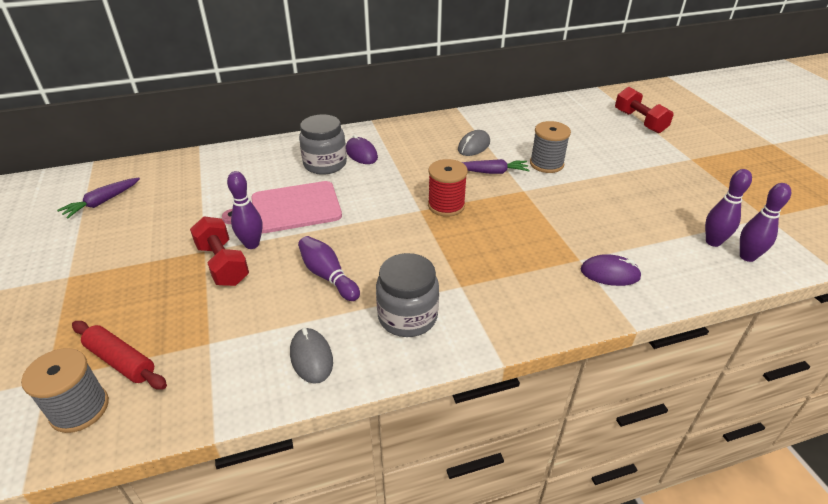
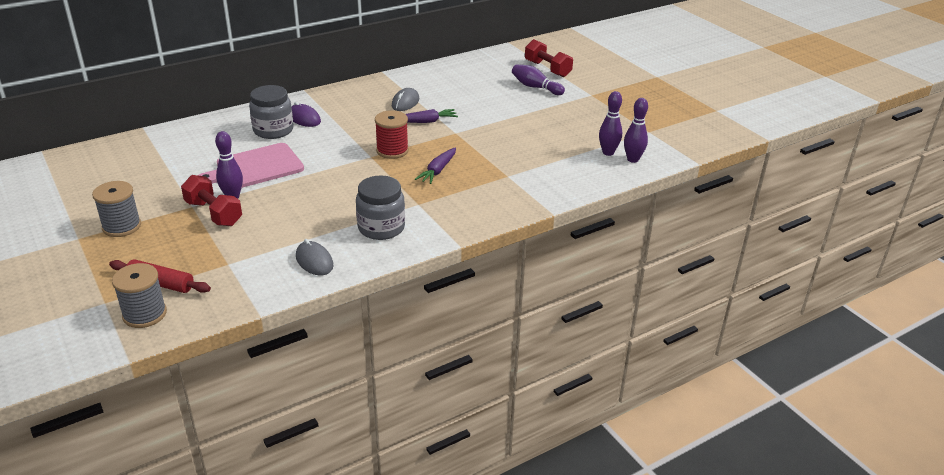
camera: 15 degrees left, 5 degrees down
purple carrot [57,178,140,219] -> purple carrot moved to [415,147,456,184]
purple bowling pin [298,236,360,301] -> purple bowling pin moved to [512,65,565,95]
grey spool [530,121,571,173] -> grey spool moved to [92,181,141,237]
purple mouse [581,254,642,286] -> none

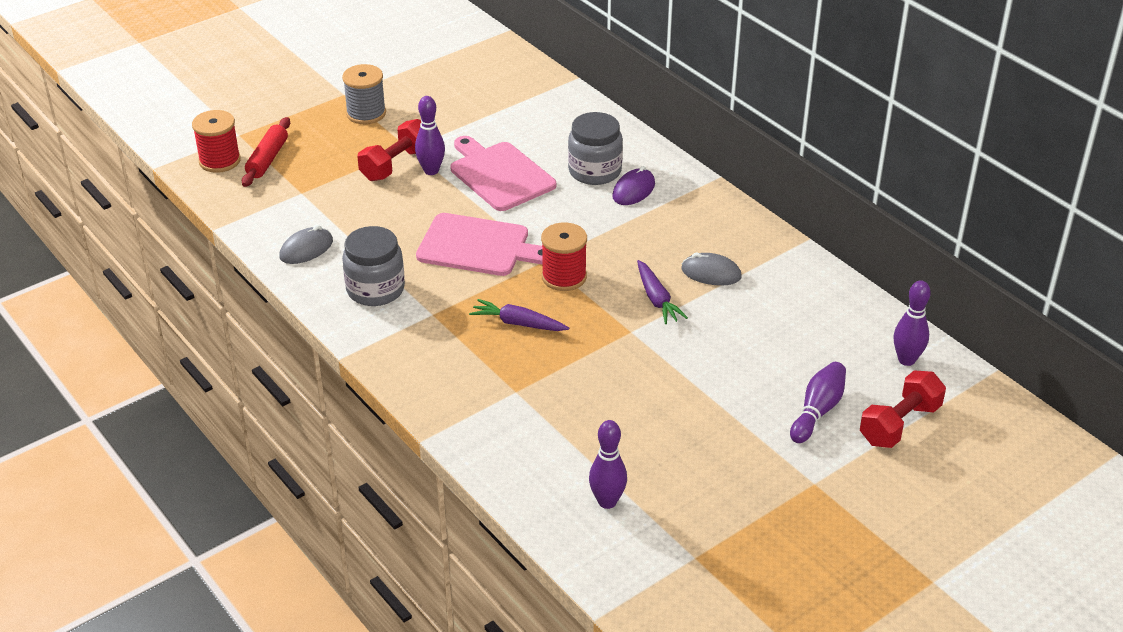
camera: 85 degrees right, 5 degrees up
grey spool [112,263,167,328] -> red spool [192,110,241,173]
purple bowling pin [624,98,648,163] -> purple bowling pin moved to [894,280,931,366]
none -> pink cutting board [416,213,543,276]

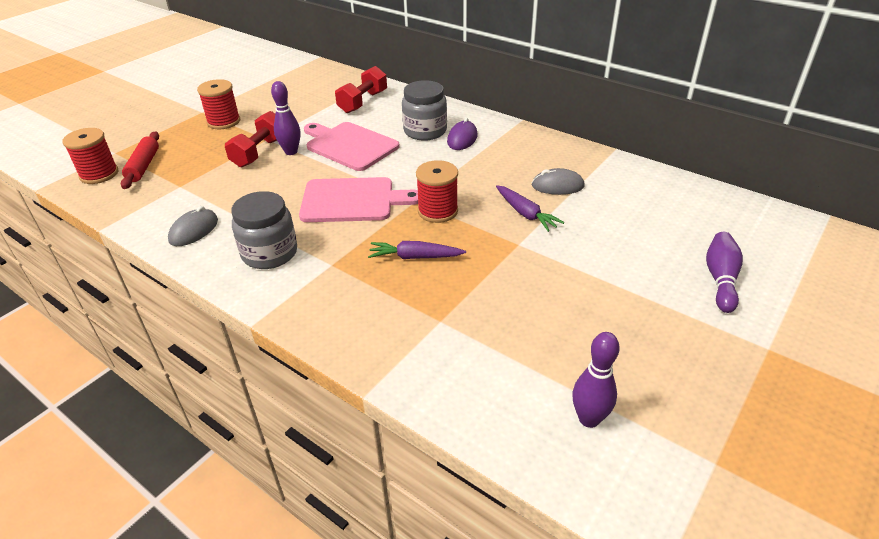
camera: 15 degrees left, 0 degrees up
grey spool [342,64,386,124] -> red spool [197,79,240,129]
red dumbbell [860,370,946,448] -> red dumbbell moved to [335,66,387,113]
purple bowling pin [894,280,931,366] -> none

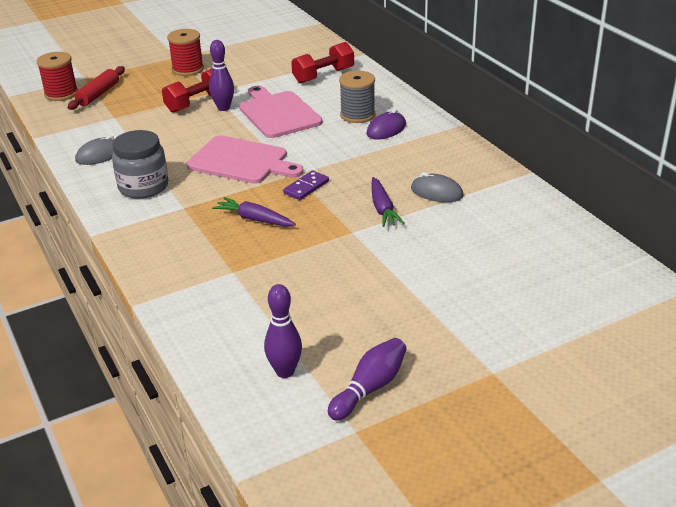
camera: 25 degrees right, 5 degrees down
grey jar [402,80,447,141] -> grey spool [339,71,375,123]
red spool [416,160,458,223] -> purple domino [283,170,329,200]
purple bowling pin [706,232,743,313] -> purple bowling pin moved to [328,338,407,421]

